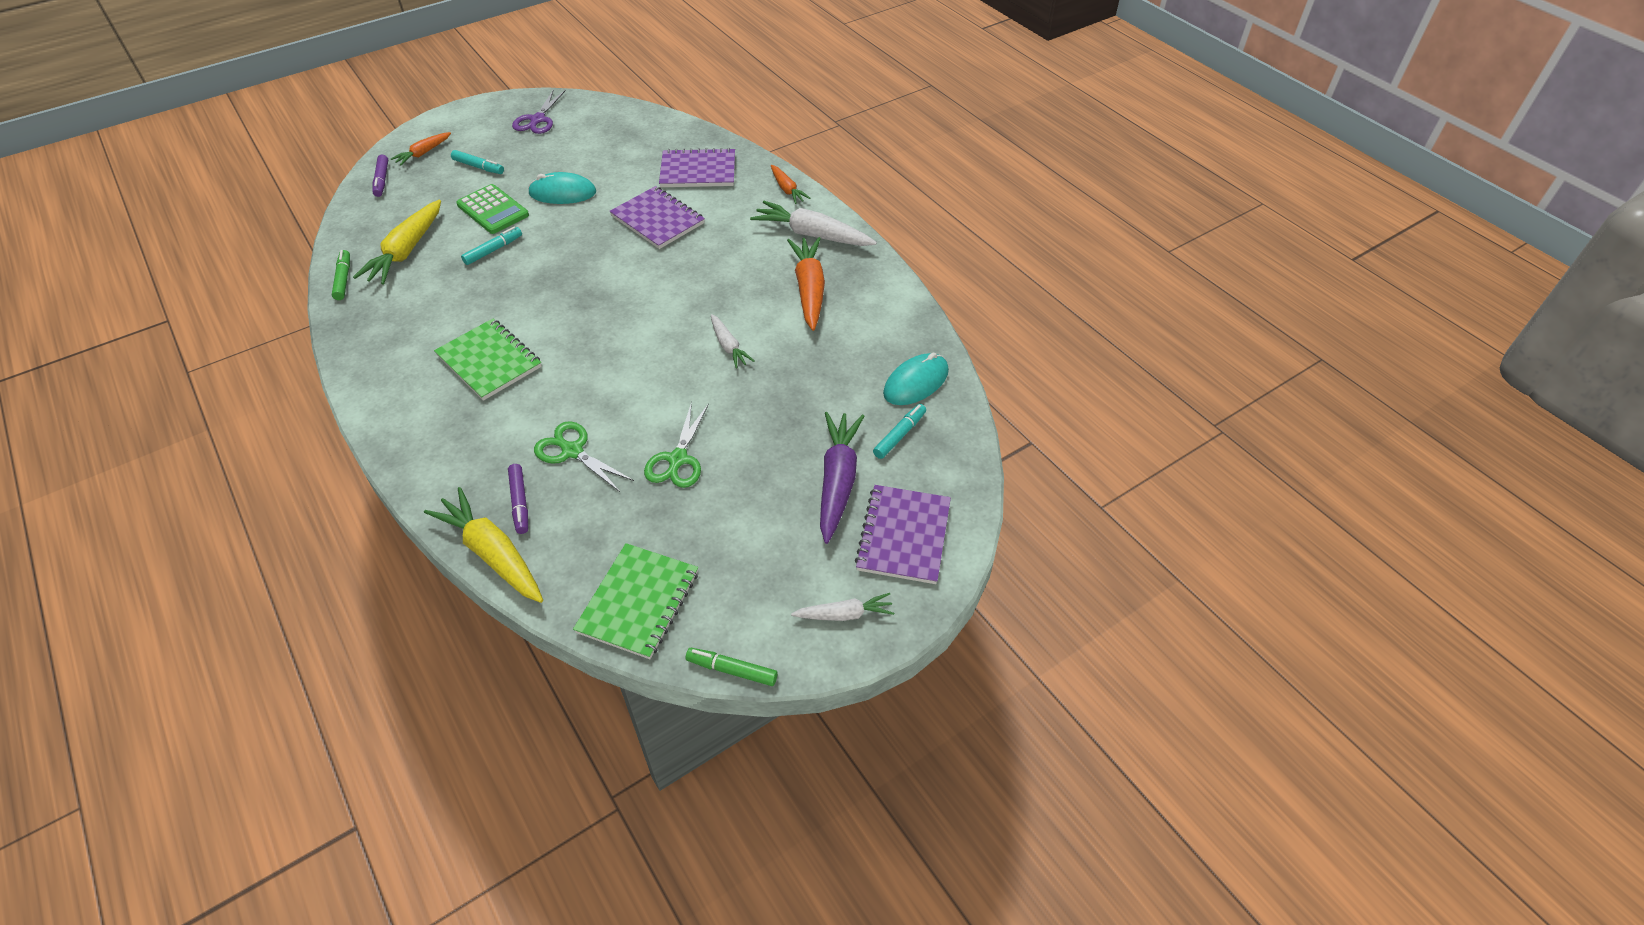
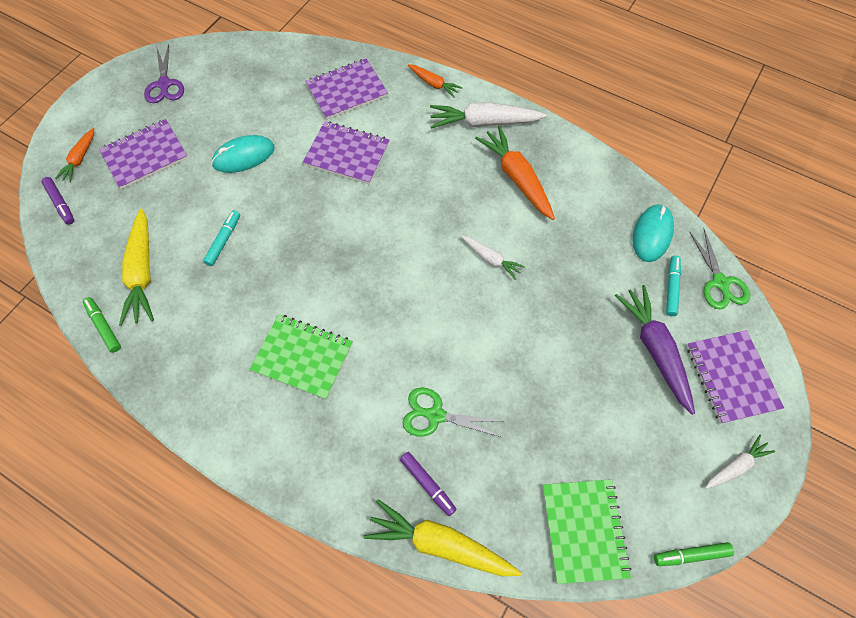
camera: 25 degrees left, 15 degrees up
turquoise marker [451,150,504,174] -> purple notebook [99,119,188,190]
green calculator [456,184,529,234] -> none
green scissors [644,401,709,488] -> green scissors moved to [689,228,750,309]

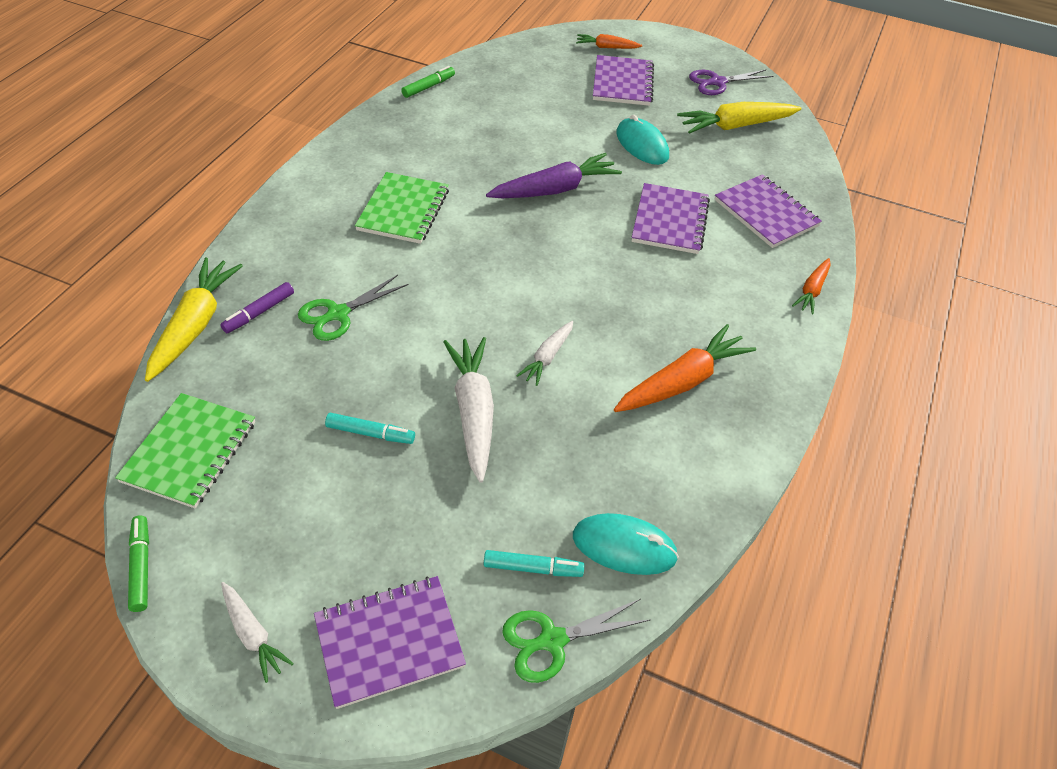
camera: 80 degrees right, 15 degrees down
purple marker [41,177,74,225] -> none
purple notebook [99,119,188,190] -> purple notebook turned 45 degrees clockwise [593,55,654,106]
yellow carrot [119,209,154,326] -> yellow carrot moved to [677,102,801,134]
turquoise marker [203,210,240,266] -> turquoise marker moved to [325,413,415,444]
green scissors [402,387,503,438] -> green scissors turned 135 degrees counterclockwise [298,275,408,341]
white carrot [430,102,547,129] -> white carrot moved to [444,337,494,483]
green notebook [543,479,631,584] -> green notebook turned 60 degrees counterclockwise [115,393,255,508]
purple carrot [615,285,695,415] -> purple carrot moved to [486,153,622,198]

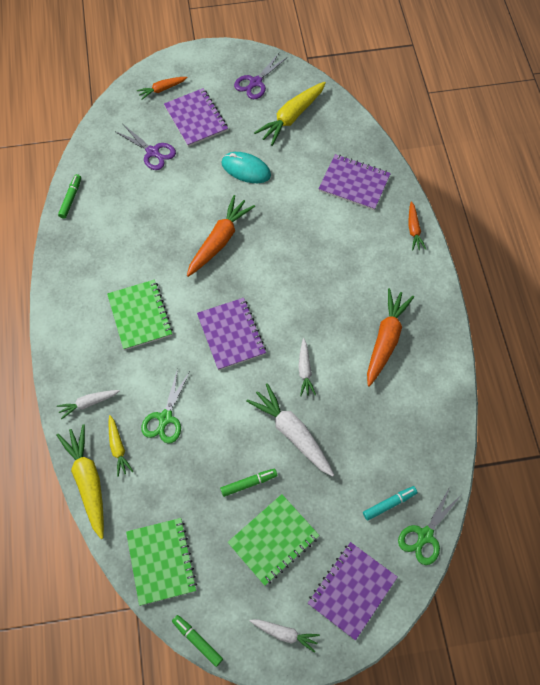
camera: 30 degrees left, 15 degrees up
purple marker [220,282,294,333] -> yellow carrot [109,415,133,477]
turquoise marker [325,413,415,444] -> green marker [220,469,278,497]
purple carrot [486,153,622,198] -> orange carrot [187,195,255,277]
turquoise mouse [573,513,679,575] -> none
purple notebook [631,183,710,254] -> purple notebook moved to [197,298,266,370]
none -> white carrot [57,390,120,420]
none -> purple scissors [116,125,176,170]
none -> green notebook [228,494,319,586]

